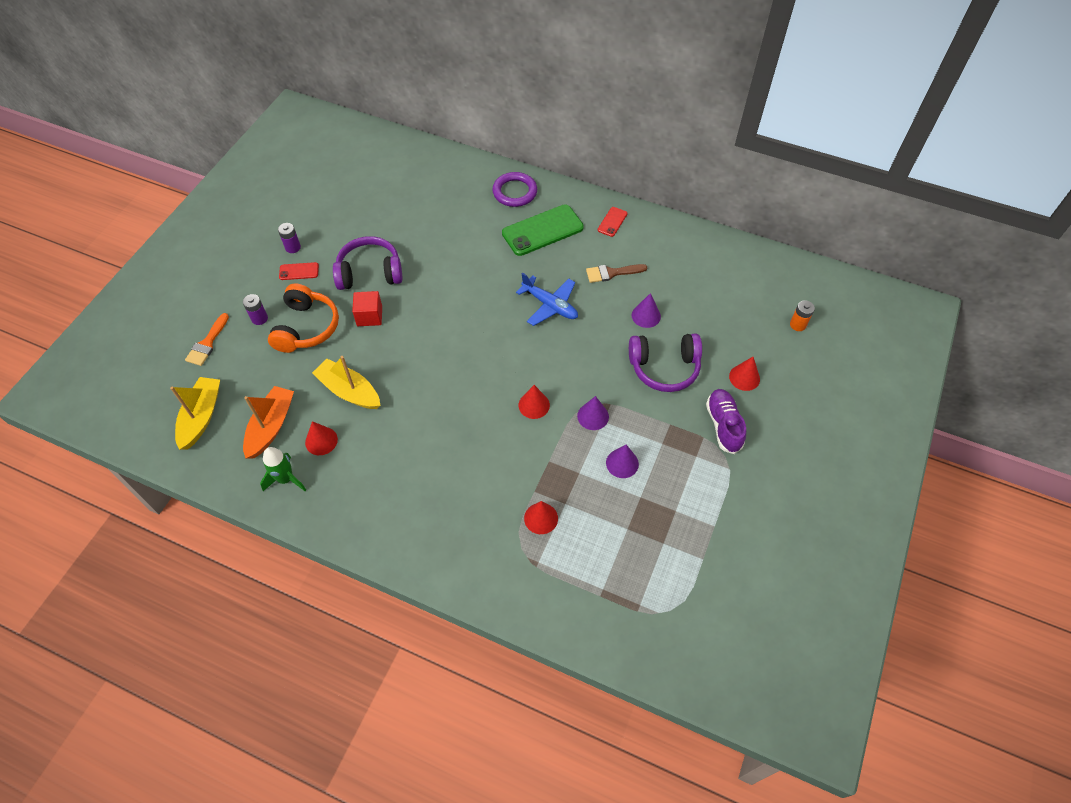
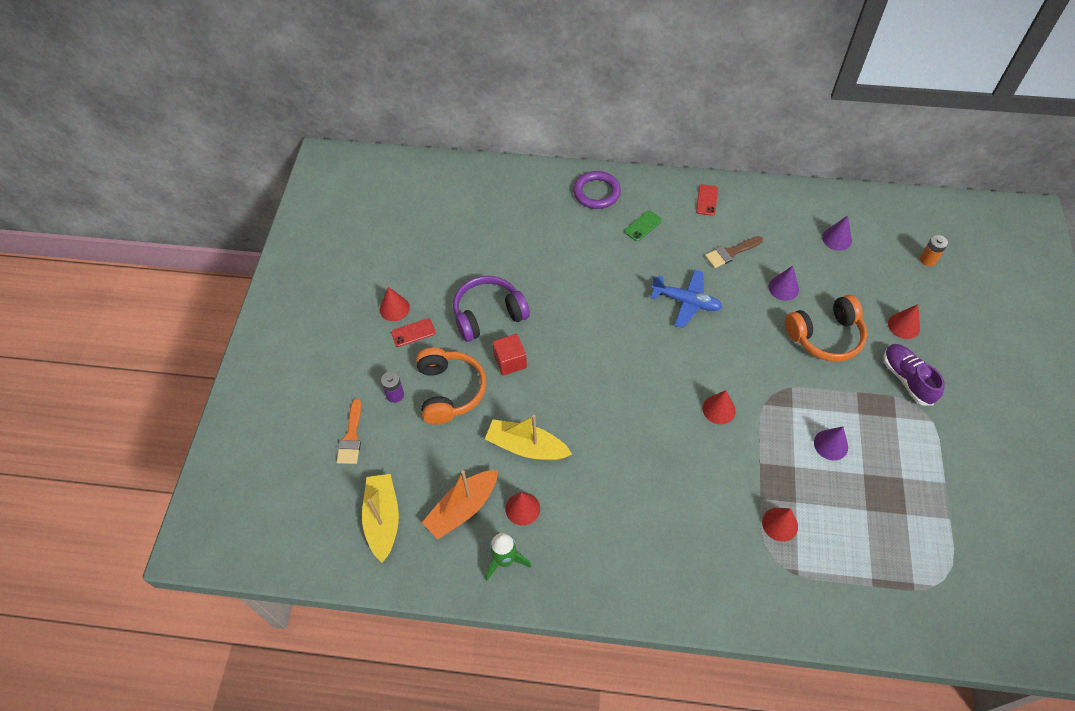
camera: 15 degrees left, 0 degrees up
orange boat [243,386,294,459] -> orange boat turned 135 degrees counterclockwise [422,470,498,539]
purple battery [278,223,301,253] -> red cone [380,287,410,321]
green phone [502,204,584,256] -> green phone [624,210,662,241], size x0.48
purple cone [577,396,609,430] -> purple cone moved to [822,215,852,251]
purple headphones [629,334,702,392] -> orange headphones [785,295,867,362]

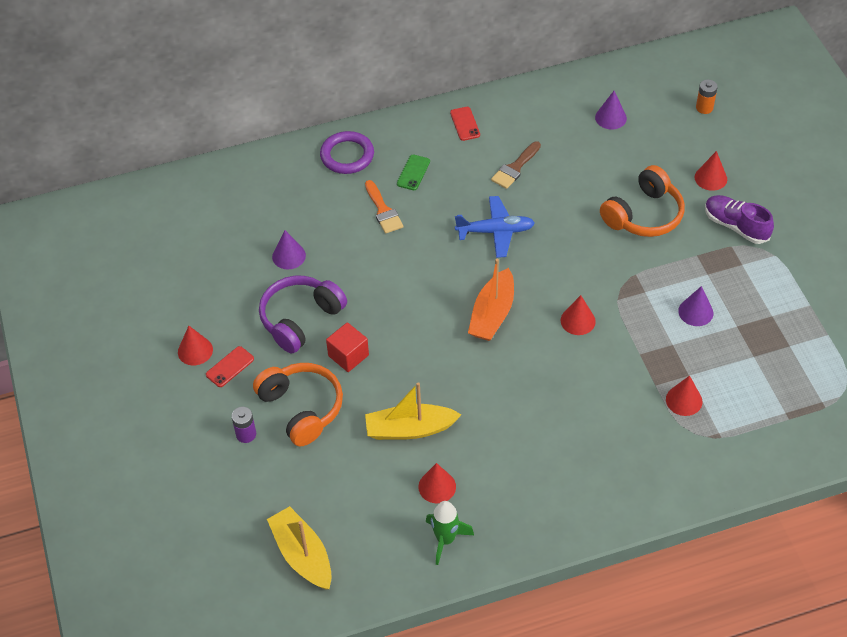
camera: 25 degrees left, 5 degrees down
orange brush [337,399,361,464] -> orange brush moved to [365,180,404,234]
orange boat [422,470,498,539] -> orange boat moved to [468,259,514,341]
purple cone [769,266,799,301] -> purple cone moved to [272,230,306,269]

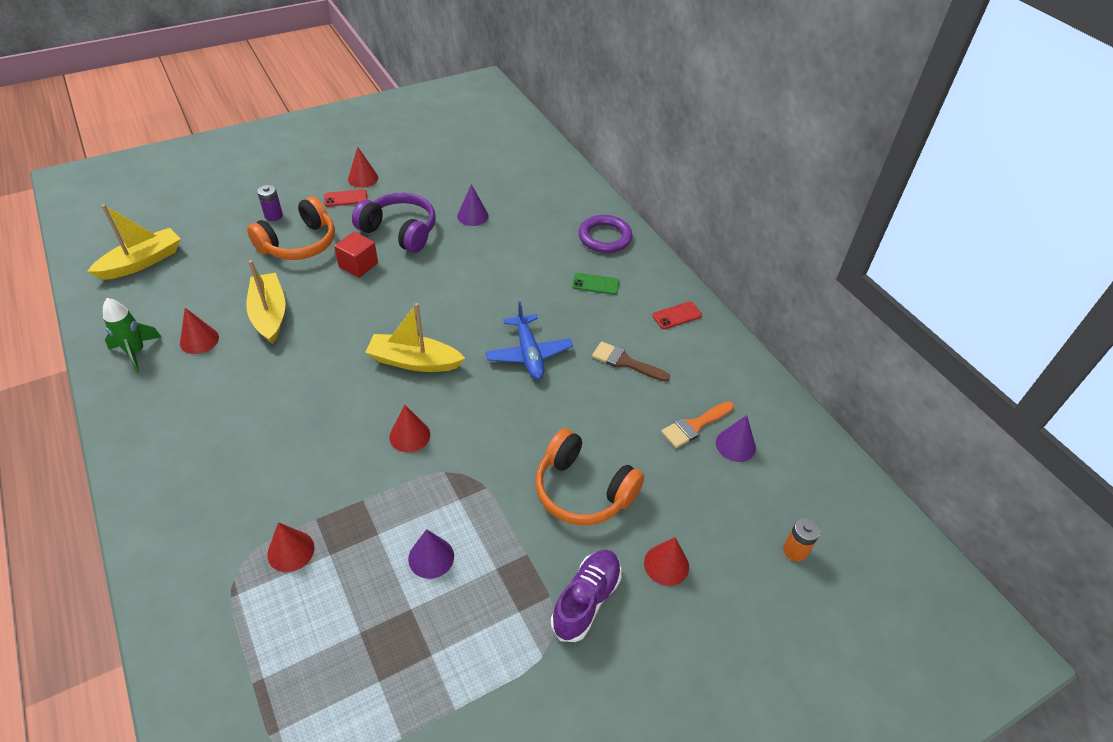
camera: 75 degrees right, 5 degrees down
red phone [206,346,254,387] -> red phone turned 45 degrees counterclockwise [324,189,367,207]
orange brush [365,180,404,234] -> orange brush moved to [661,401,734,448]
orange boat [468,259,514,341] -> yellow boat [365,303,465,372]

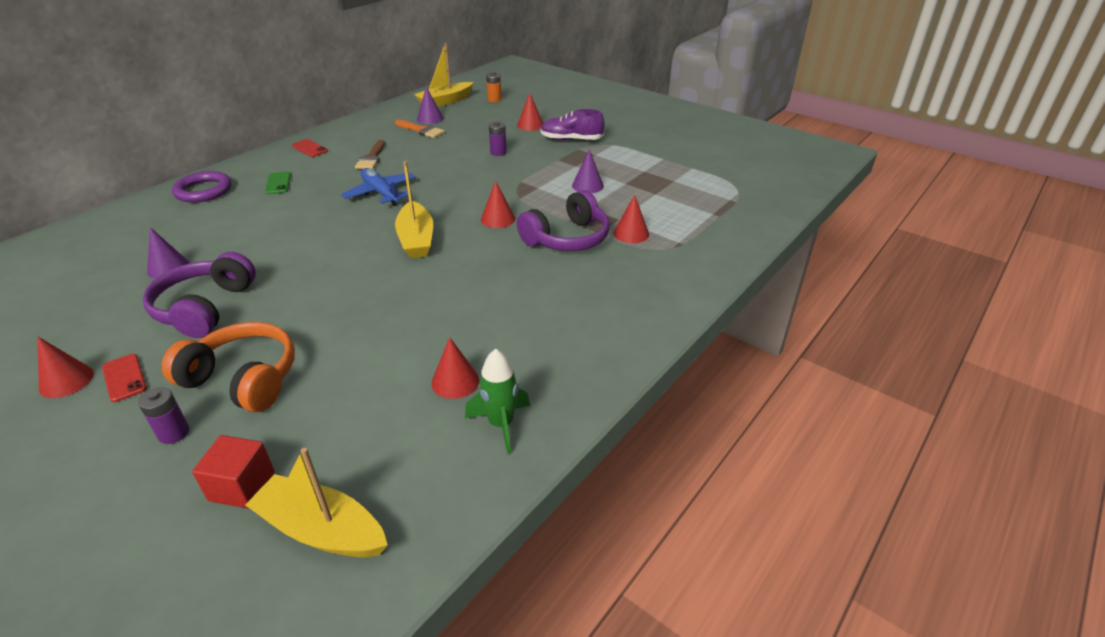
camera: 110 degrees left, 10 degrees down
yellow boat [246,260,286,344] -> yellow boat moved to [414,43,474,107]
red cube [334,231,378,278] -> red cube moved to [192,435,275,509]
blue plane [486,302,573,380] -> blue plane turned 90 degrees counterclockwise [341,168,416,206]
orange headphones [535,428,644,525] -> purple battery [489,121,507,156]
none -> purple headphones [517,190,610,251]

